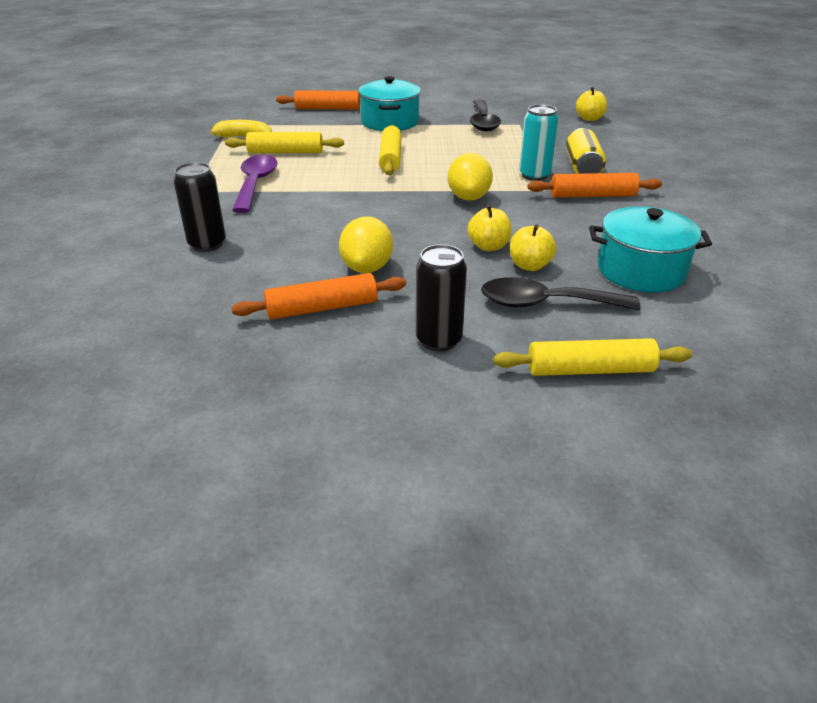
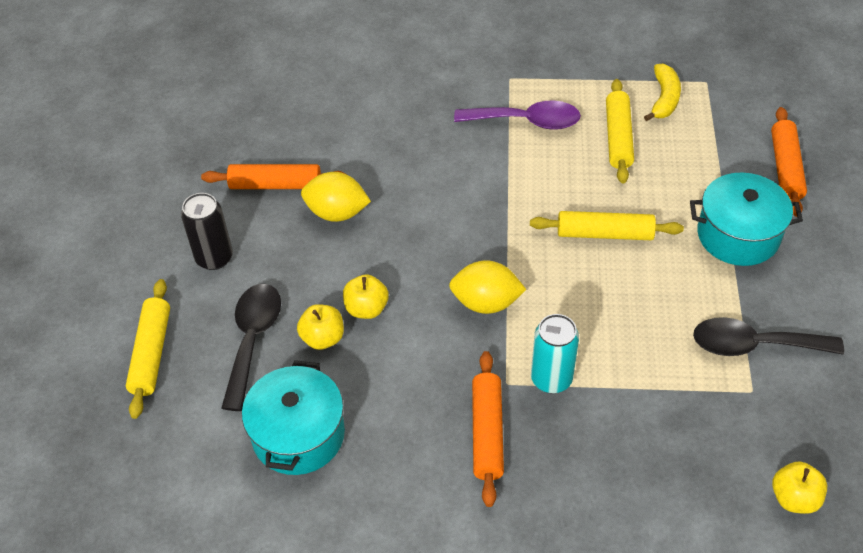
camera: 95 degrees right, 15 degrees up
black can [174,162,226,252] -> none
orange rolling pin [231,273,406,320] -> orange rolling pin turned 75 degrees counterclockwise [201,164,346,189]
yellow can [566,128,606,174] -> none

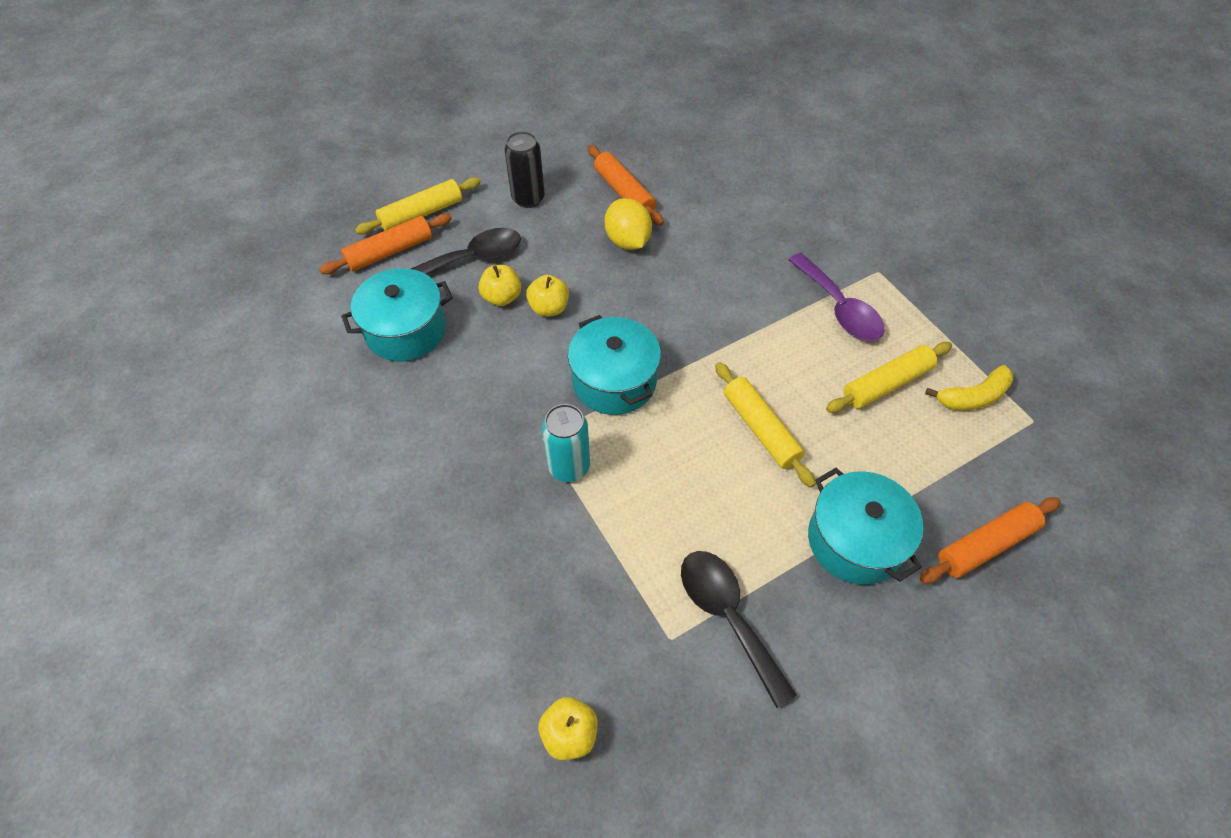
camera: 55 degrees right, 5 degrees up
yellow lemon [449,260,527,314] -> turquoise pot [568,315,661,415]
orange rolling pin [472,351,504,507] -> orange rolling pin moved to [319,214,452,274]

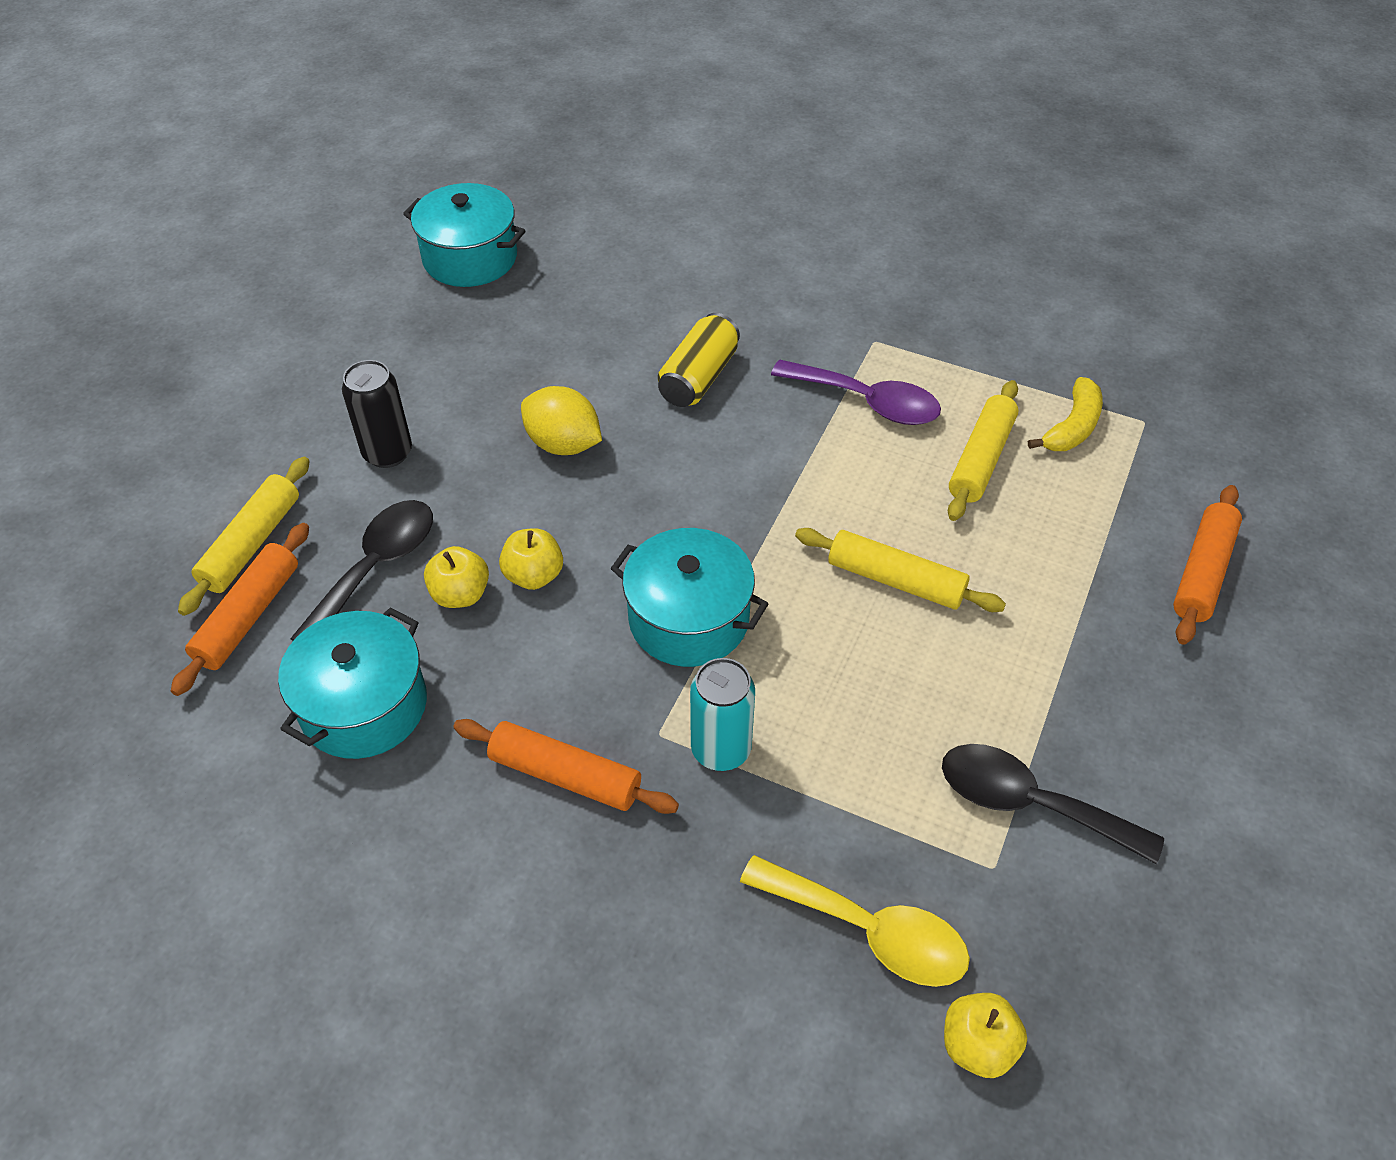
camera: 35 degrees left, 5 degrees down
orange rolling pin [588,145,664,226] -> orange rolling pin moved to [454,719,679,814]
turquoise pot [808,467,923,585] -> turquoise pot moved to [403,183,526,287]
none -> yellow can [658,313,740,407]
none -> yellow spoon [740,855,970,987]

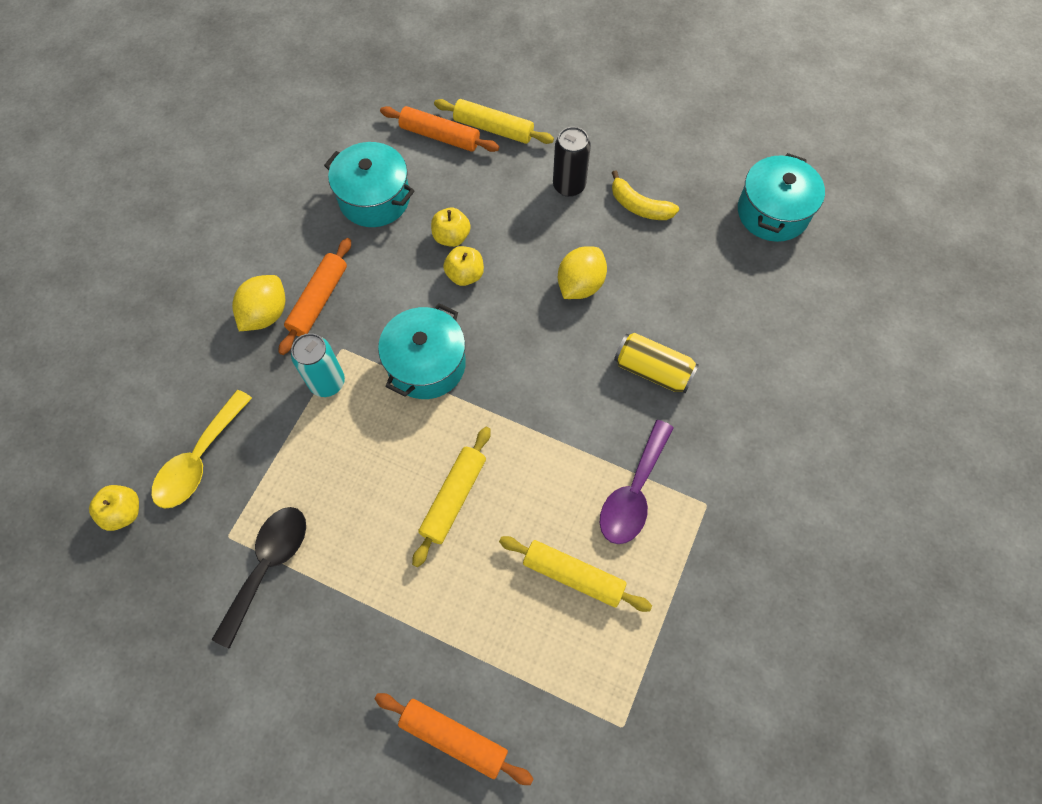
camera: 90 degrees right, 15 degrees up
black spoon [290,500,433,641] -> none
yellow banana [1028,377,1103,451] -> yellow banana moved to [612,170,679,220]
none -> yellow lemon [232,275,285,331]

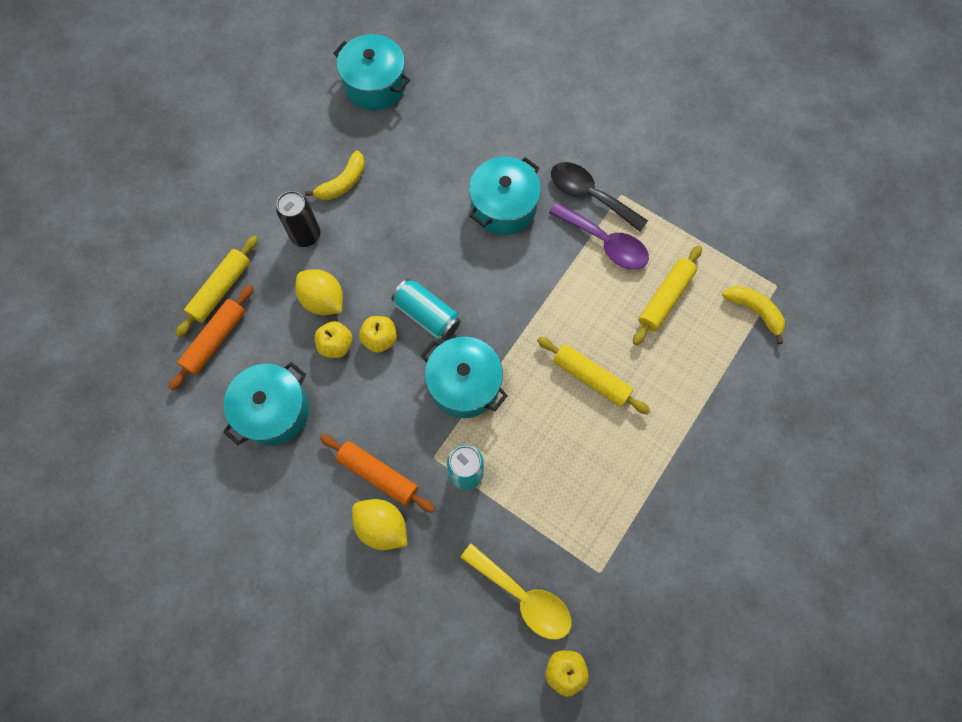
camera: 80 degrees left, 5 degrees up
black spoon [212,507,306,649] -> black spoon moved to [551,162,648,232]
orange rolling pin [375,693,534,785] -> none
yellow lemon [558,246,607,299] -> yellow lemon moved to [295,269,343,315]
yellow can [614,333,699,393] -> turquoise pot [469,157,541,235]
none -> turquoise can [392,279,461,340]
none -> yellow banana [722,286,785,344]

